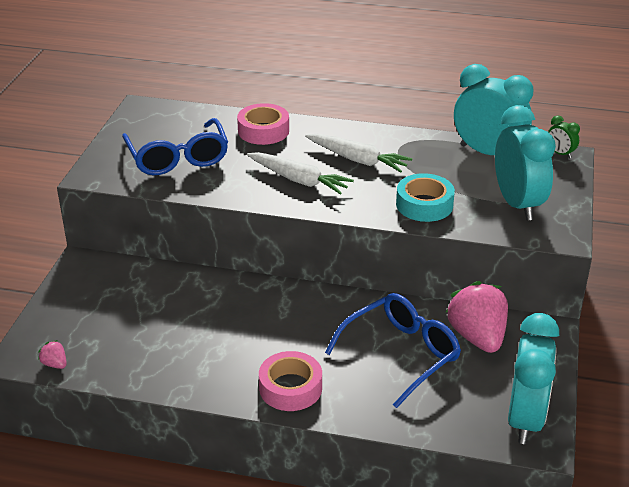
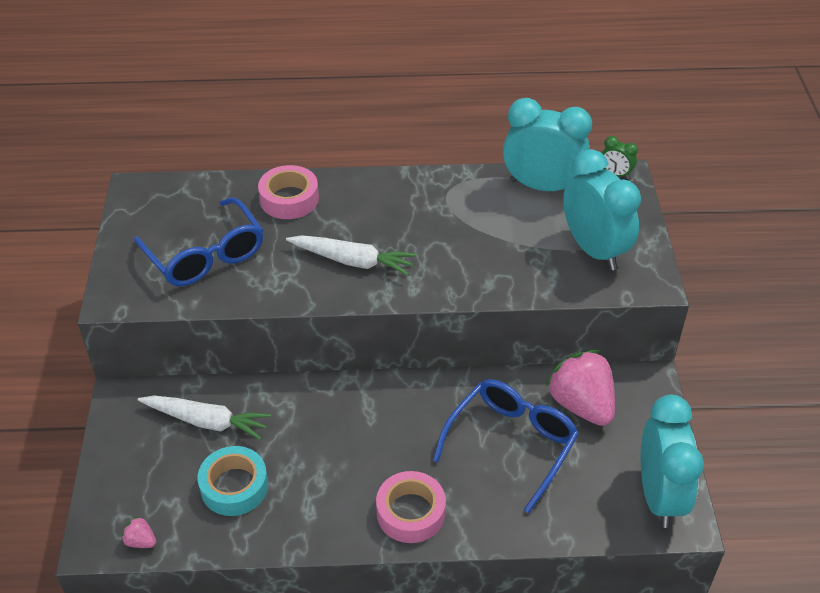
camera: 15 degrees left, 10 degrees up
white carrot [305,134,412,172] -> white carrot moved to [138,395,271,440]
turquoise tape [396,173,455,222] -> turquoise tape moved to [198,446,268,516]

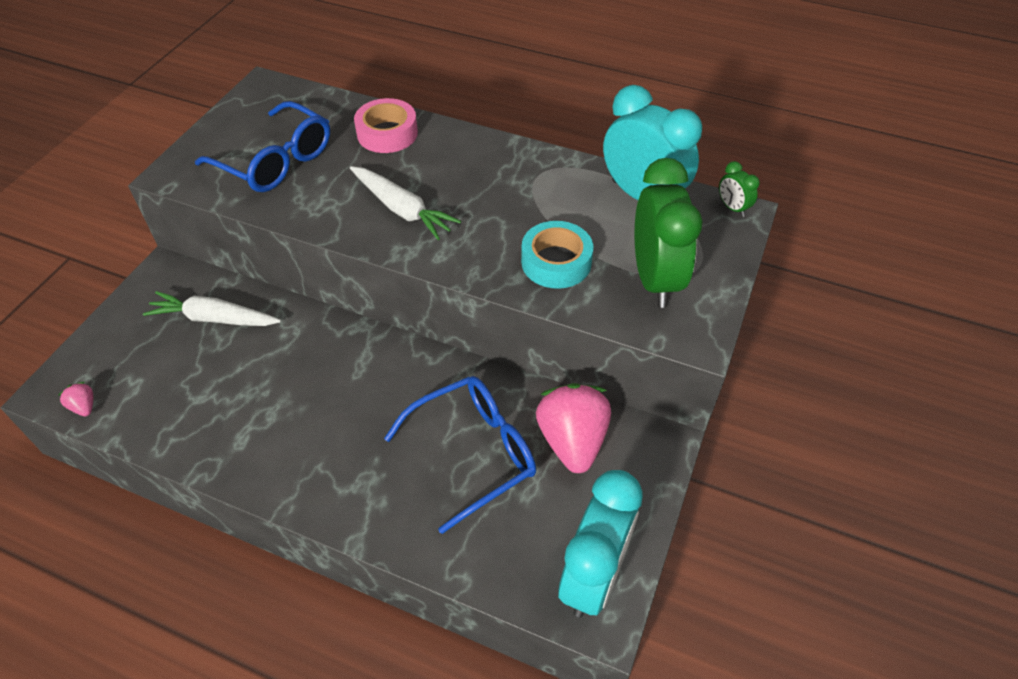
camera: 25 degrees right, 5 degrees up
blue glasses [134,197,264,286] -> blue glasses turned 45 degrees counterclockwise [195,101,330,192]
white carrot [138,395,271,440] -> white carrot turned 150 degrees clockwise [143,291,281,326]
turquoise tape [198,446,268,516] -> turquoise tape moved to [521,221,593,289]
pink tape [376,471,446,543] -> none
turquoise clock [563,149,641,270] -> green clock [635,158,703,308]

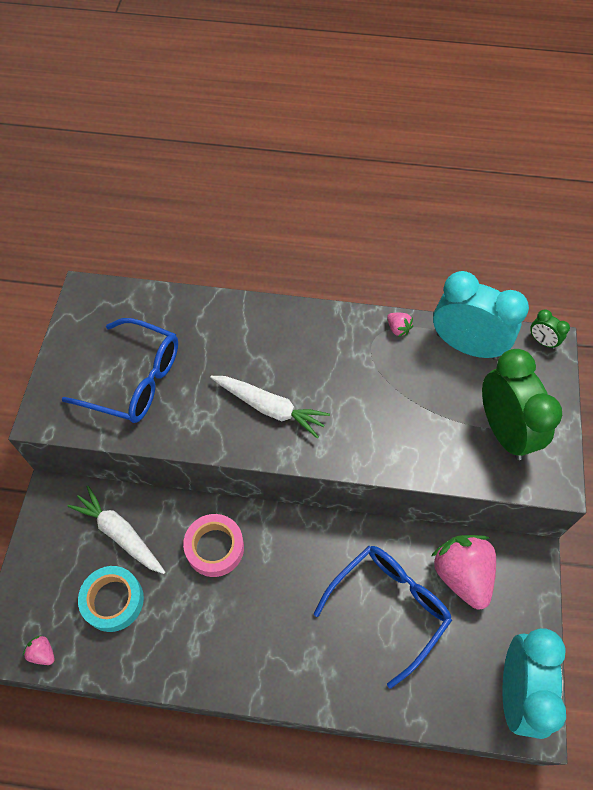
camera: 15 degrees left, 10 degrees up
white carrot [143,291,281,326] -> white carrot turned 45 degrees clockwise [68,486,165,574]
pink tape [354,98,418,153] -> pink tape moved to [183,514,244,577]
turquoise tape [521,221,593,289] -> turquoise tape moved to [78,566,144,632]
none -> pink strawberry [387,313,413,337]

